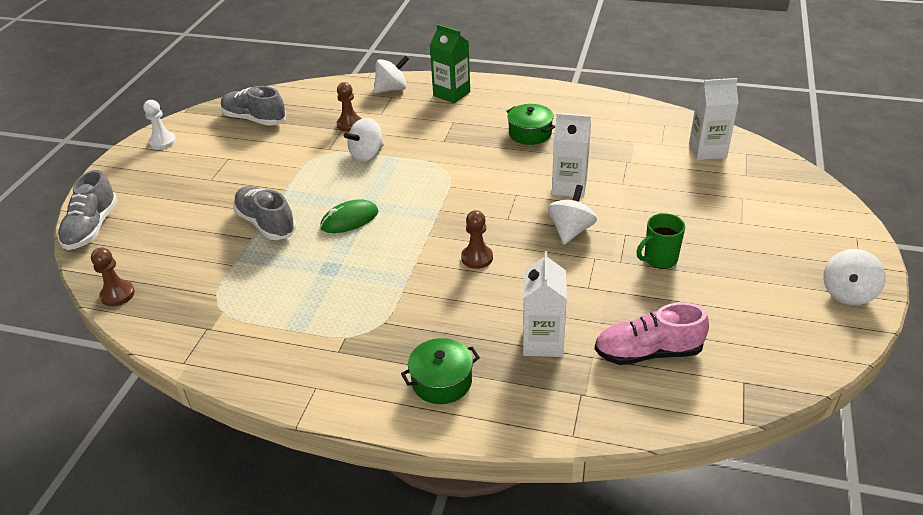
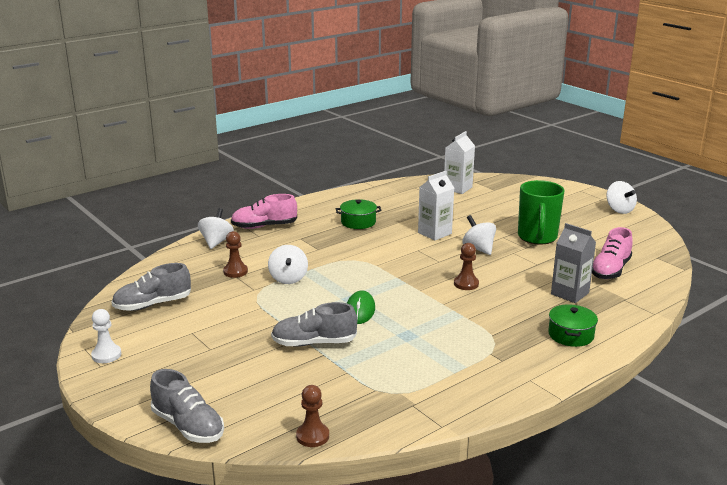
camera: 55 degrees left, 15 degrees down
green carton [430,24,470,103] -> pink shoe [231,194,297,229]
white carton [523,251,567,357] -> grey carton [551,223,596,303]
green mug [636,213,685,269] -> green mug [518,180,565,244], size x1.72

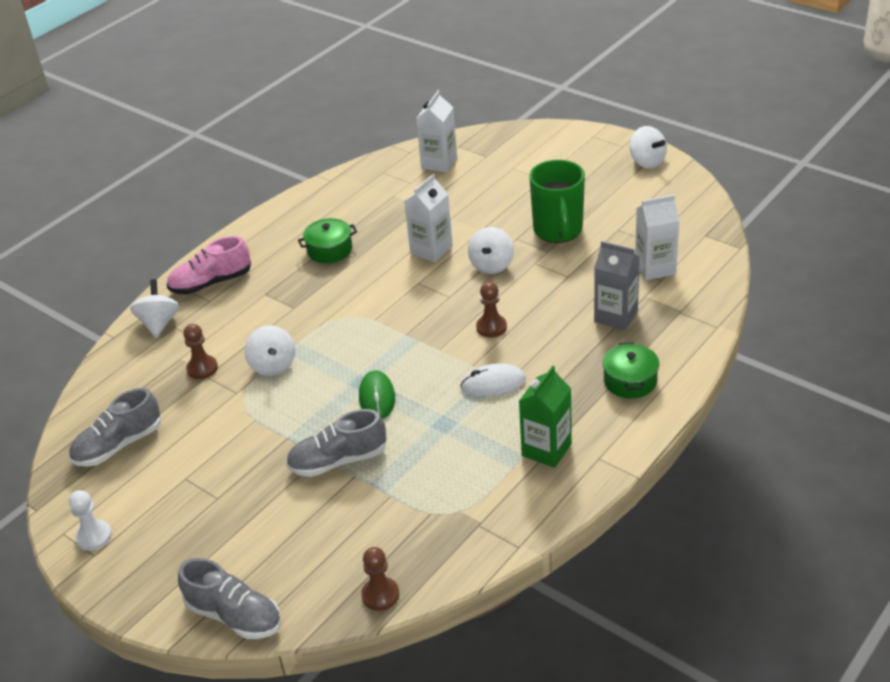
camera: 10 degrees left, 15 degrees up
white spinning top [462,215,496,255] -> white spinning top turned 120 degrees counterclockwise [468,227,514,274]
pink shoe [592,227,633,279] -> white carton [635,195,680,280]
none -> white mouse [460,363,526,397]
none -> green carton [519,366,572,468]

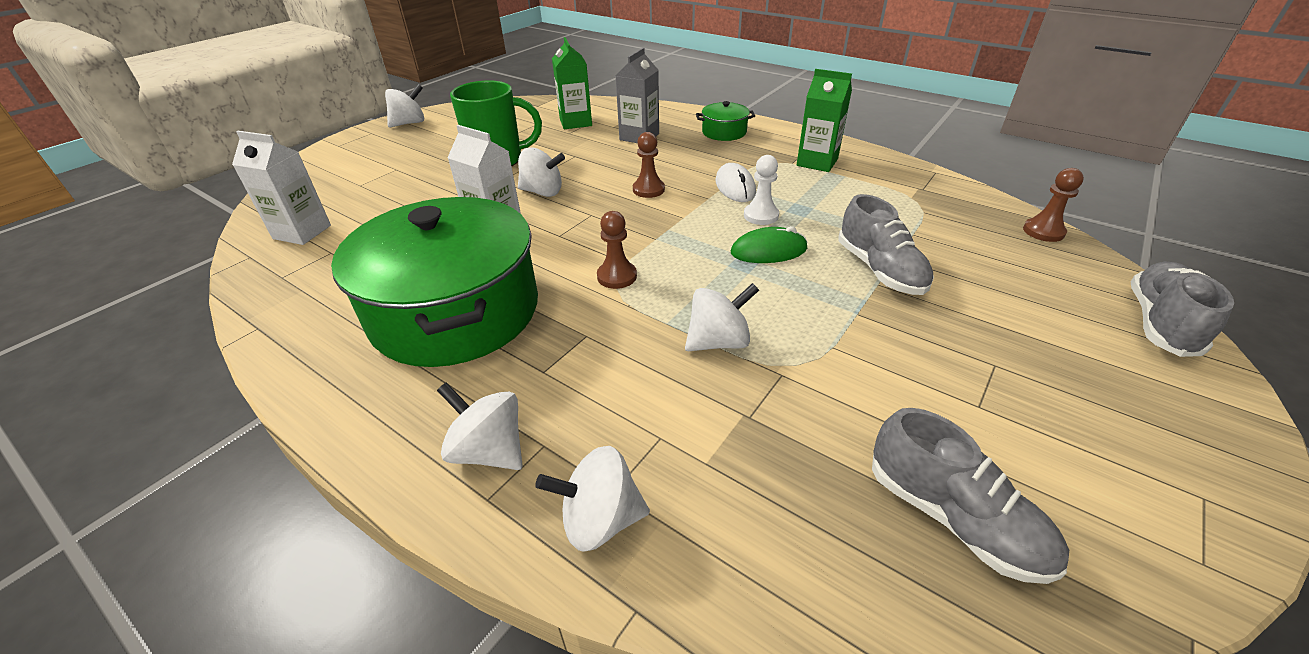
camera: 95 degrees left, 0 degrees up
white pawn [69,490,112,551] -> white pawn moved to [744,155,779,225]
pink shoe [167,236,251,294] -> white spinning top [437,382,523,470]
brown pawn [183,324,218,379] -> brown pawn moved to [597,211,637,289]
green pot [298,218,357,263] -> green pot [331,197,538,367], size x2.39
white carton [635,195,680,280] -> green carton [552,37,592,129]

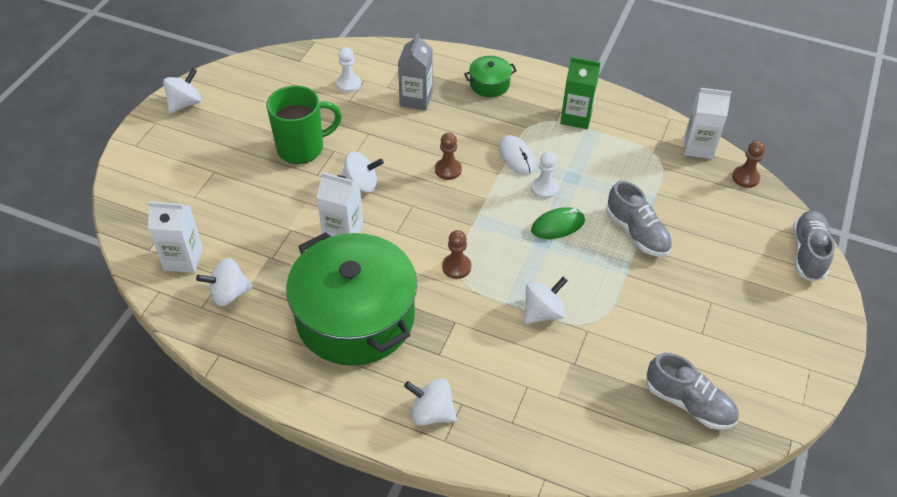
camera: 15 degrees left, 10 degrees up
white spinning top [535,446,650,552] -> white spinning top moved to [196,258,253,306]
green carton [552,37,592,129] -> white pawn [336,47,361,93]
none -> white carton [684,88,732,159]

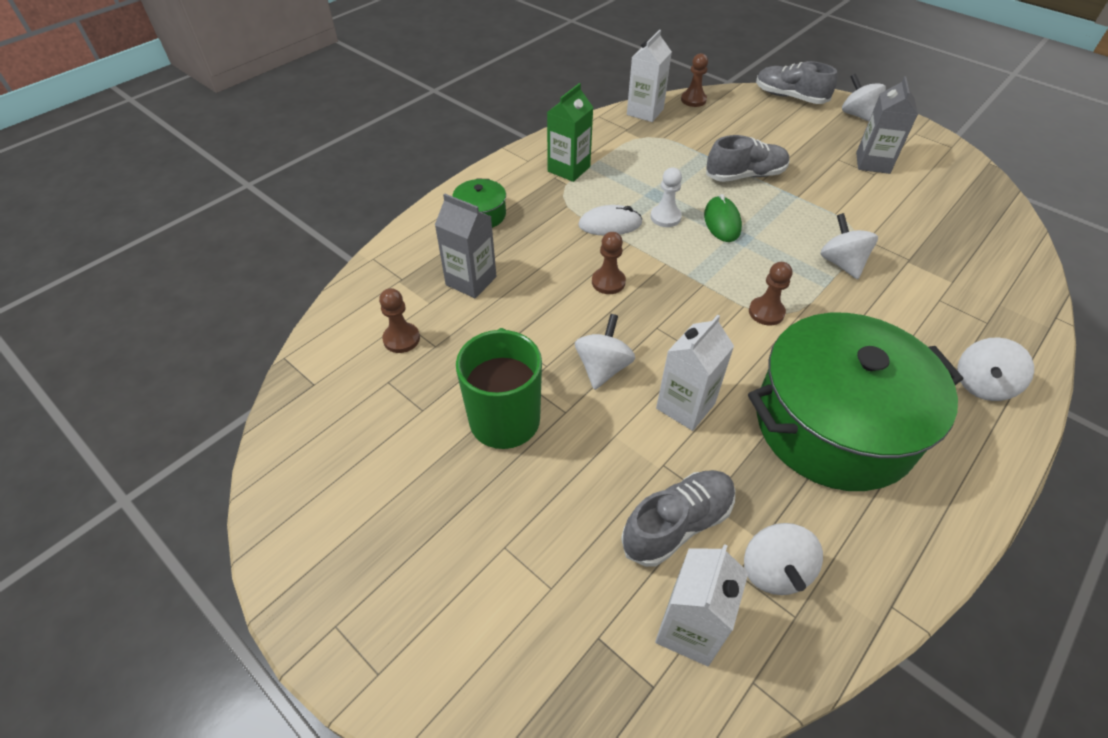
camera: 70 degrees left, 0 degrees up
white spinning top [163,68,201,113] -> white spinning top moved to [842,73,886,122]
white pawn [336,47,361,93] -> brown pawn [379,288,420,353]
grey shoe [647,353,739,430] -> grey shoe moved to [621,470,735,567]
none -> grey carton [856,76,918,174]

